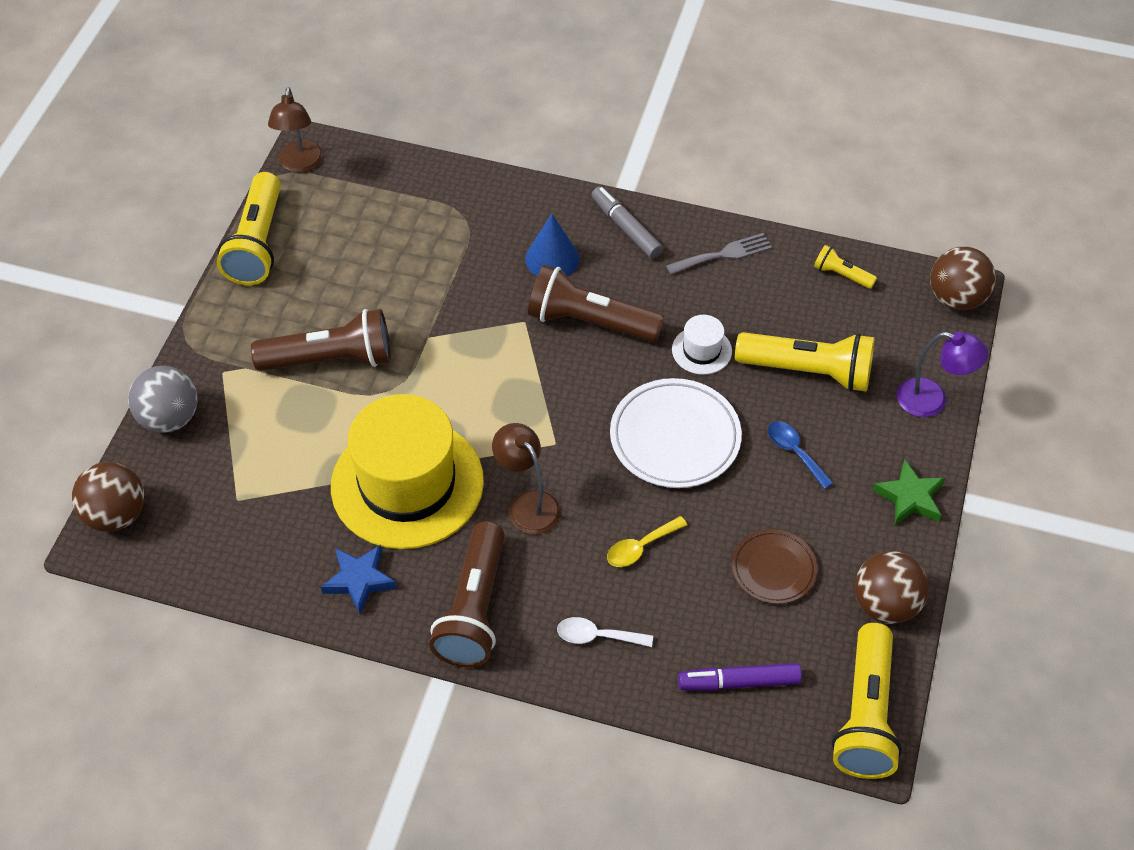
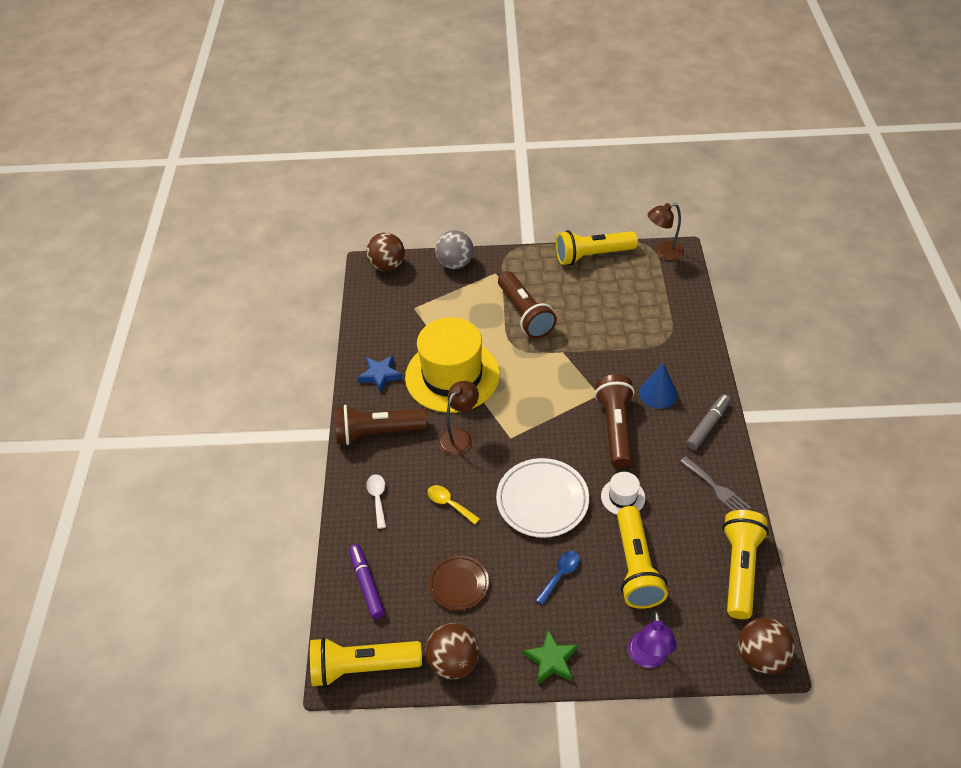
camera: 75 degrees right, 5 degrees down
yellow flashlight [814,245,877,289] -> yellow flashlight [722,510,769,619], size x2.10

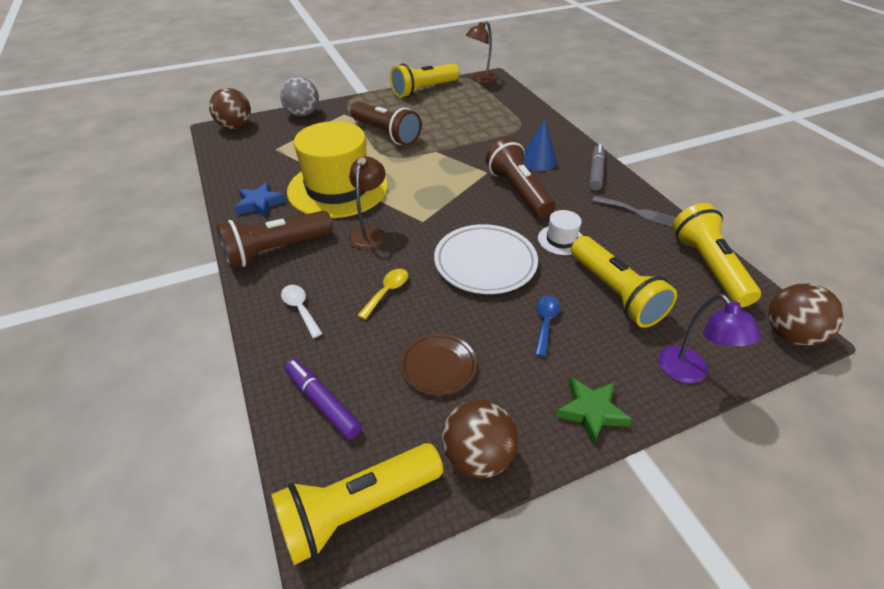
camera: 25 degrees left, 5 degrees down
yellow spoon [427,485,480,524] -> yellow spoon turned 105 degrees clockwise [357,269,408,320]

